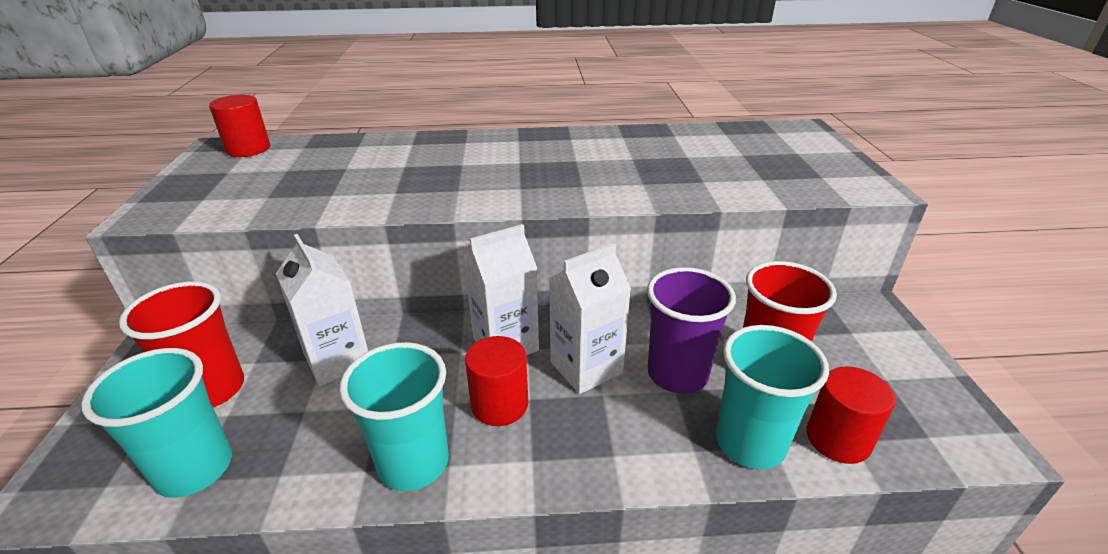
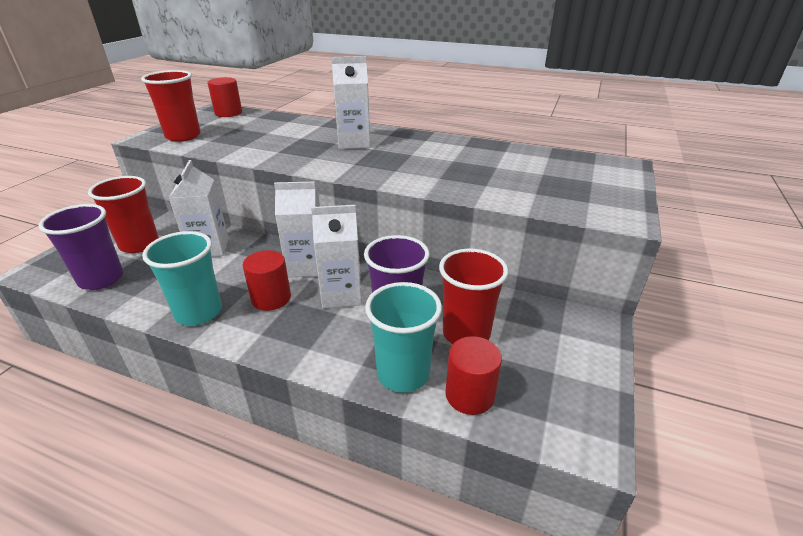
camera: 25 degrees right, 0 degrees up
turquoise cup [81,348,232,498] -> purple cup [38,204,123,290]
none -> red cup [141,70,200,142]
none -> white carton [331,56,370,149]

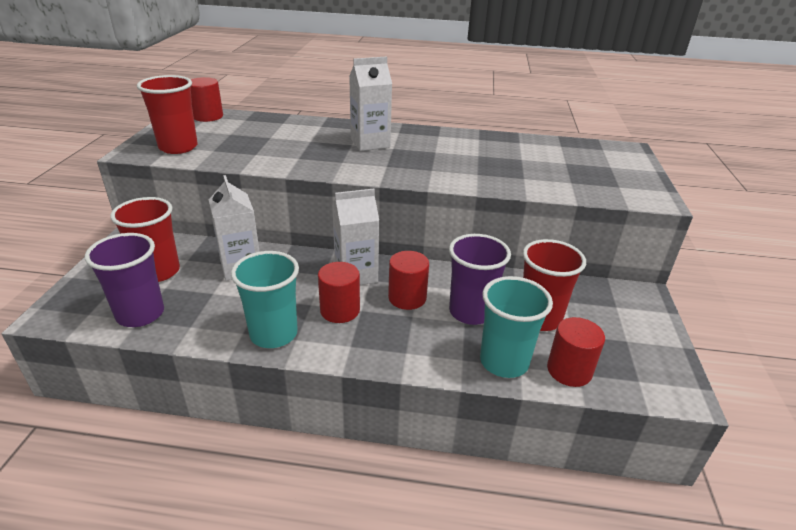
camera: 15 degrees left, 0 degrees up
white carton [311,205,362,308] -> red cylinder [388,251,429,310]

